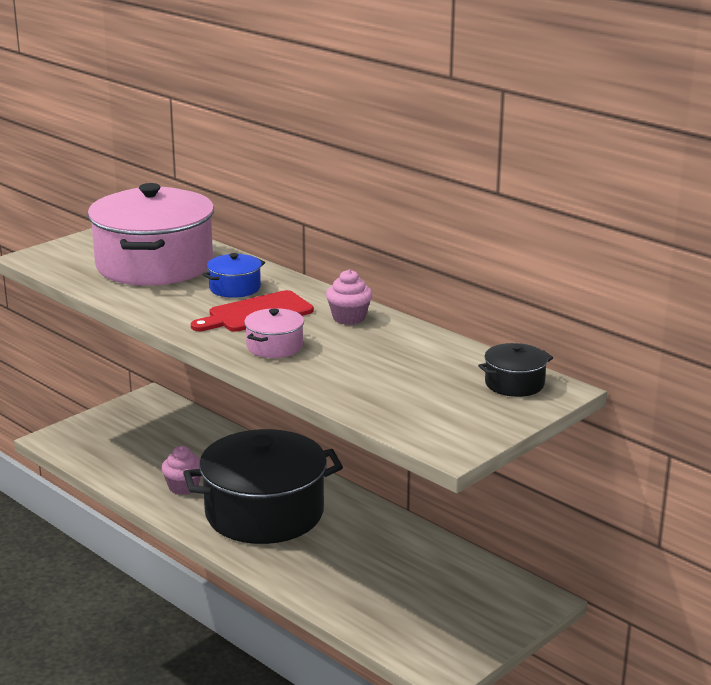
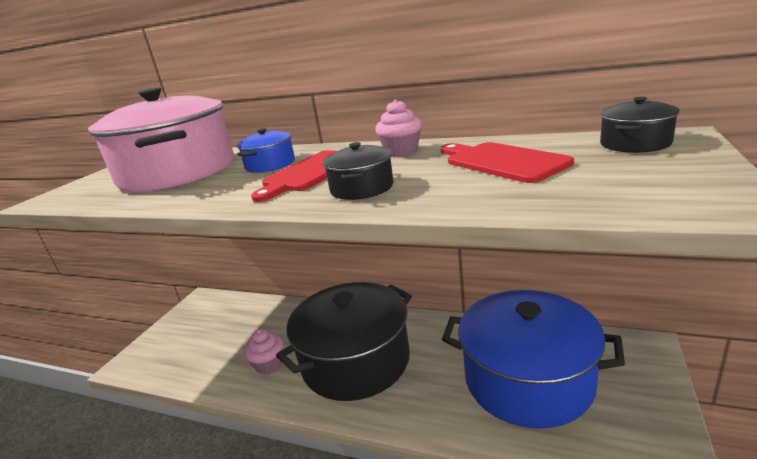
camera: 20 degrees left, 0 degrees up
pink pot [244,308,304,358] -> black pot [322,142,394,200]
none -> red cutting board [441,142,574,183]
none -> blue pot [442,290,625,428]

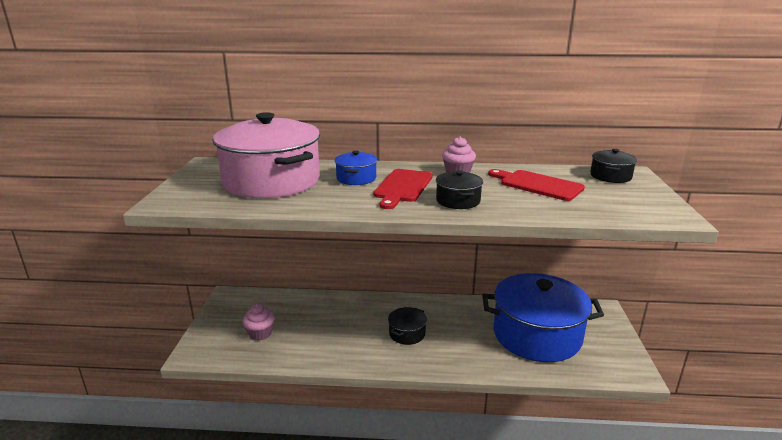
camera: 20 degrees left, 0 degrees up
pink cupcake [244,329,283,374] -> pink cupcake moved to [242,304,275,341]
black pot [276,282,412,401] -> black pot [388,307,427,345], size x0.42

